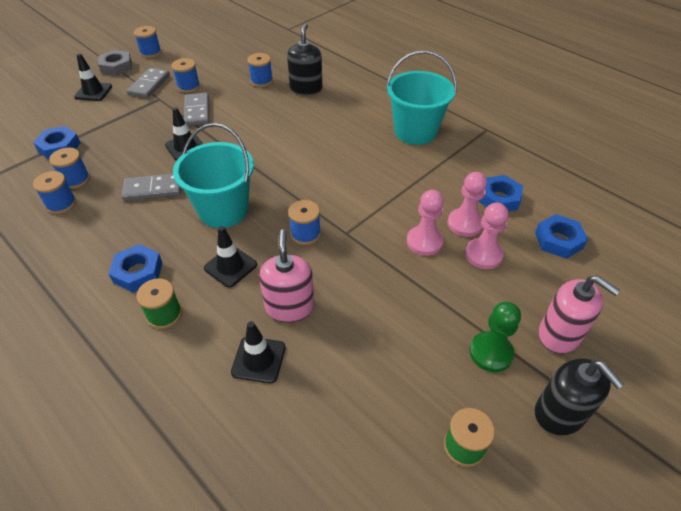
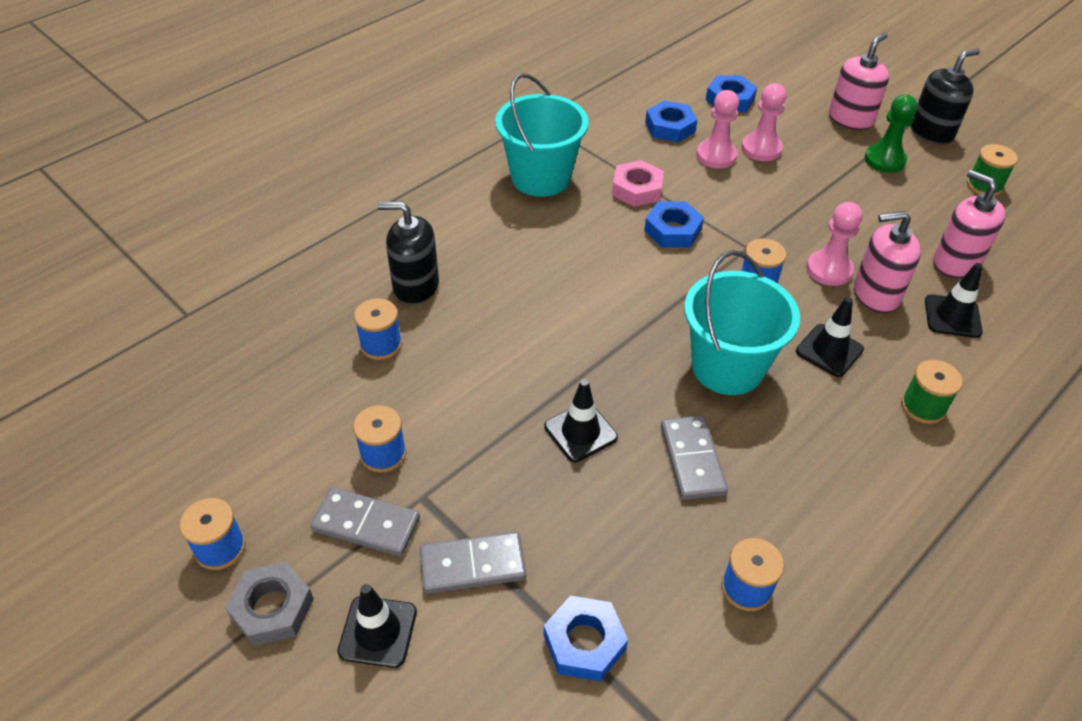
camera: 90 degrees left, 0 degrees up
blue spool [49,148,90,189] -> none
blue nut [109,244,162,292] -> blue nut moved to [644,201,704,247]
grey domino [184,93,210,126] -> grey domino moved to [420,532,526,594]
pink pawn [407,190,444,256] -> pink pawn moved to [806,202,862,286]
none -> pink nut [612,160,664,207]
none -> pink soap dispenser [933,170,1005,278]

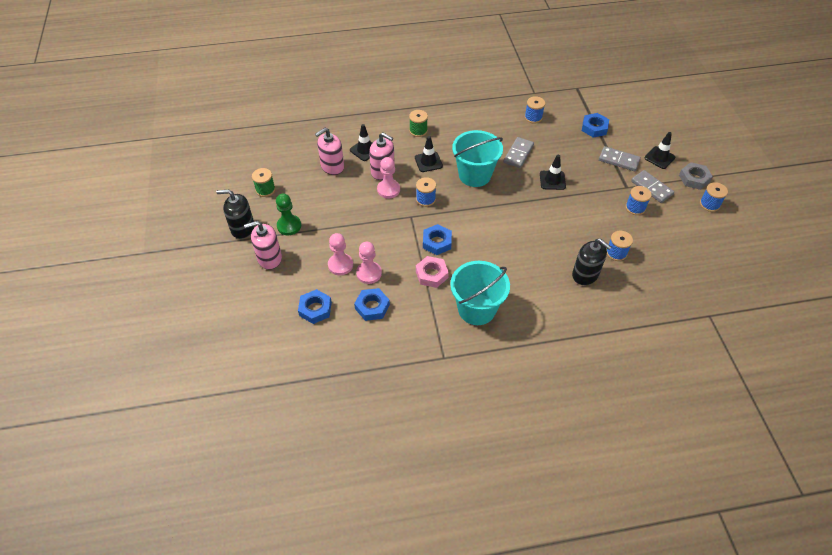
camera: 145 degrees left, 5 degrees up
pink soap dispenser [933,170,1005,278] -> pink soap dispenser turned 60 degrees clockwise [315,128,344,175]

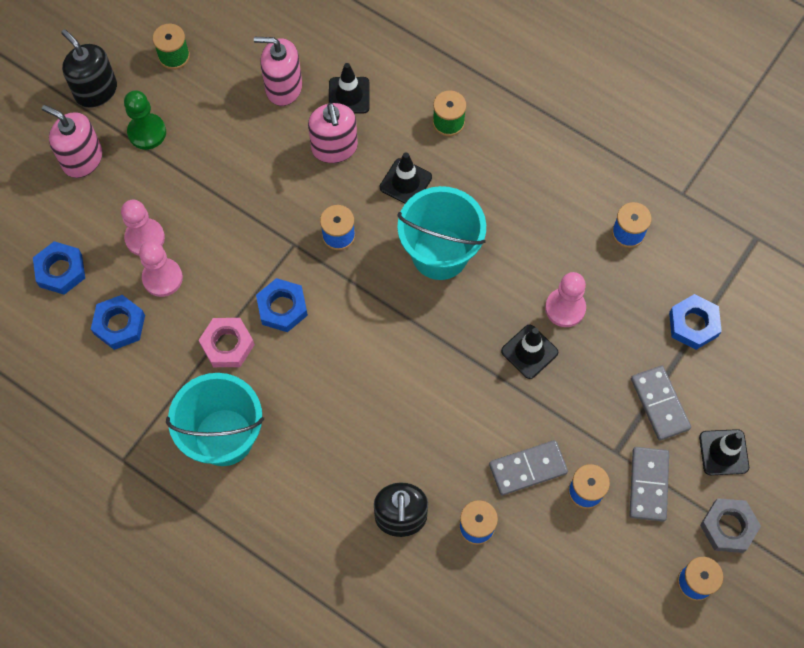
camera: 45 degrees right, 15 degrees up
pink pawn [377,157,400,198] -> pink pawn moved to [545,272,586,327]
grey domino [503,137,534,168] -> grey domino moved to [489,440,568,495]

